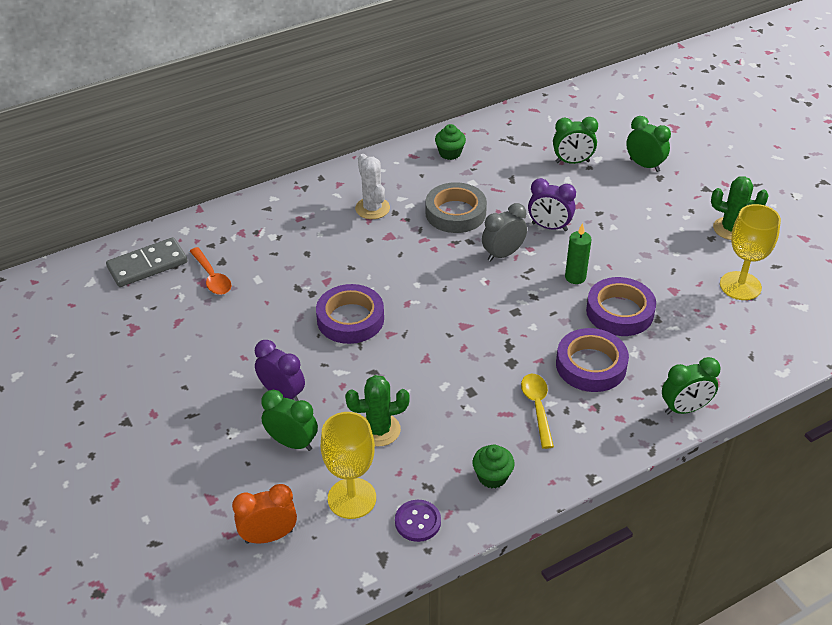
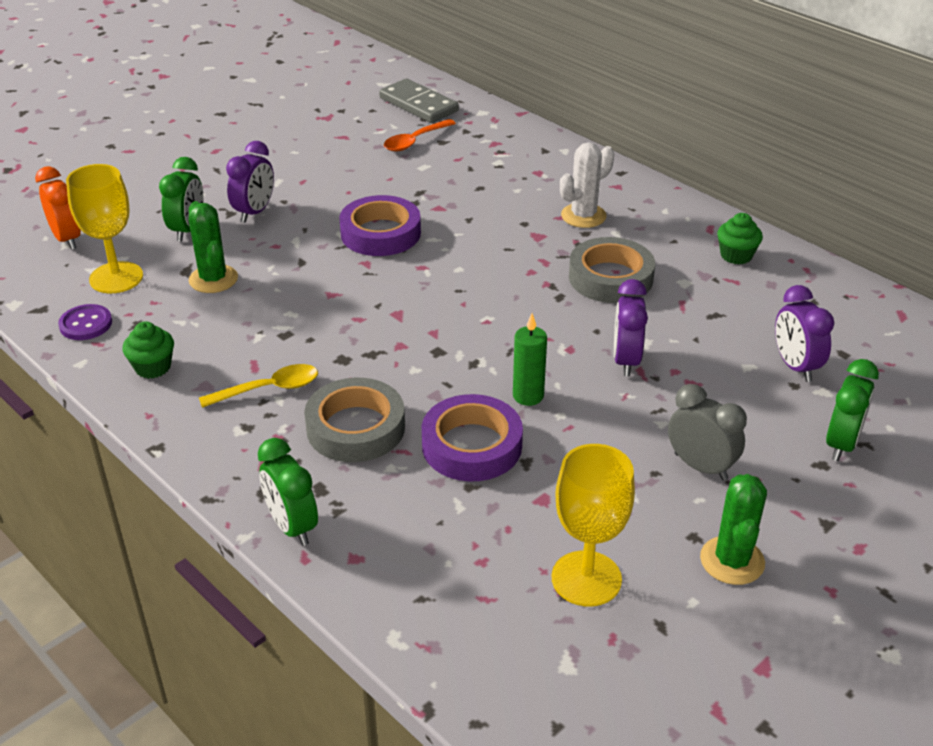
camera: 75 degrees right, 5 degrees down
grey clock [482,203,527,262] -> grey clock moved to [668,384,747,481]
green clock [553,117,598,164] -> purple clock [775,285,834,382]
purple tape [556,328,629,392] -> grey tape [304,378,405,462]

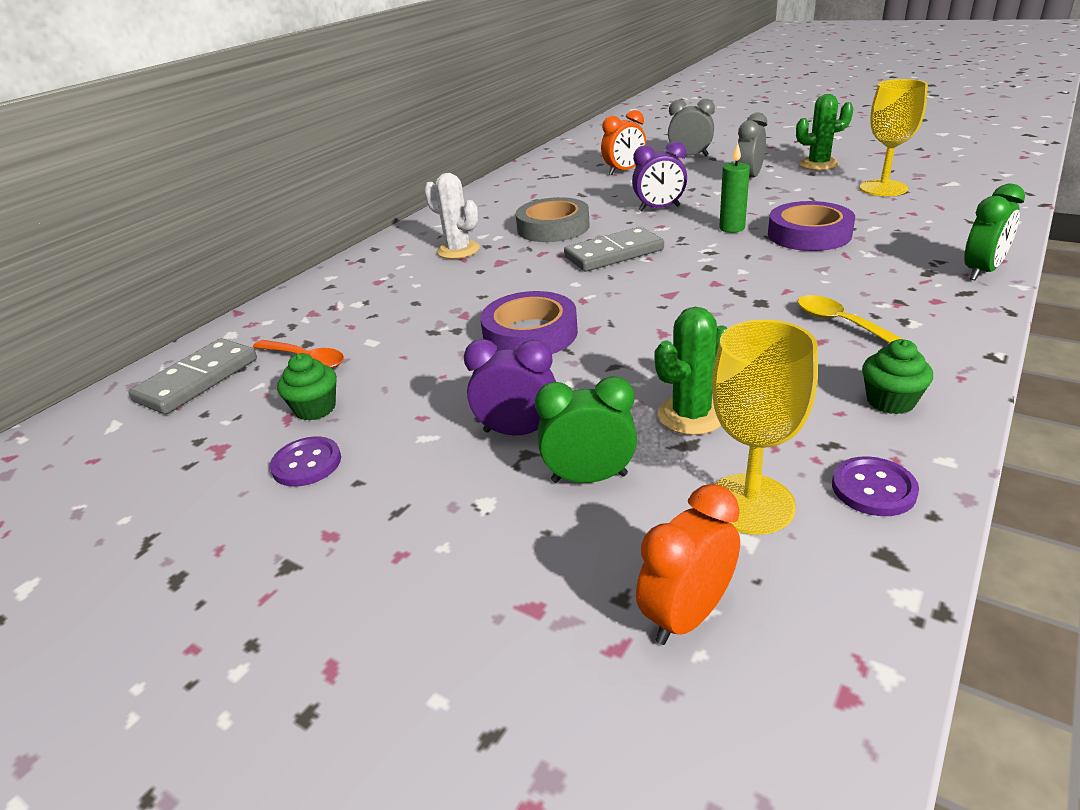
camera: 100 degrees left, 5 degrees down
grey tape [304,378,405,462] -> none
green cupcake [717,213,763,265] -> green cupcake moved to [277,353,337,421]
purple clock [775,285,834,382] -> orange clock [601,110,646,175]
green clock [826,359,879,461] -> grey clock [668,99,715,156]
none -> purple button [270,437,341,487]
none -> grey domino [564,227,664,271]

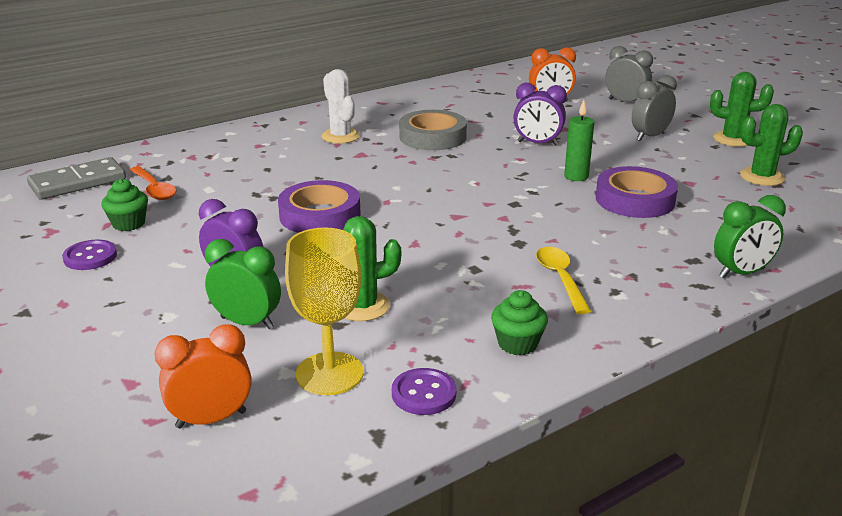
camera: 20 degrees right, 5 degrees down
grey domino [564,227,664,271] -> none
yellow goblet [860,79,928,196] -> green cactus [740,104,803,186]

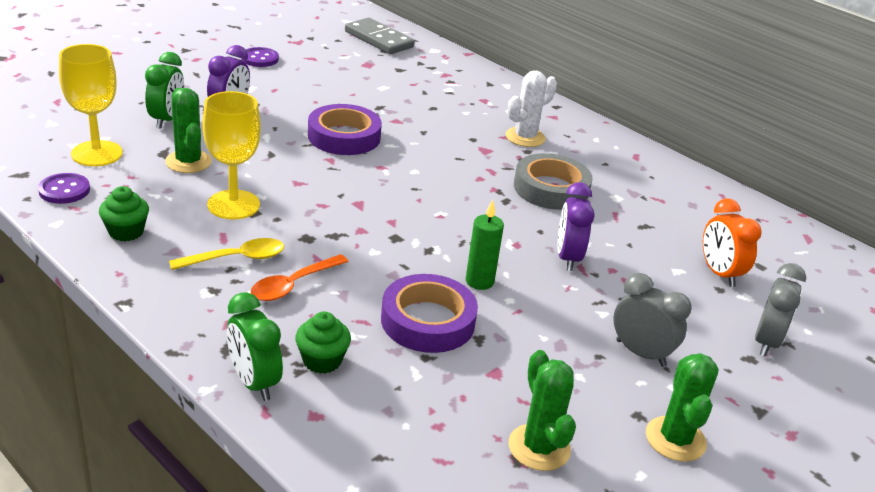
camera: 75 degrees right, 5 degrees up
green cupcake [101,179,148,231] -> green cupcake moved to [295,311,351,374]
orange spoon [130,166,176,200] -> orange spoon moved to [251,254,349,301]
orange clock [154,324,252,428] -> none
none -> yellow goblet [202,91,261,219]

